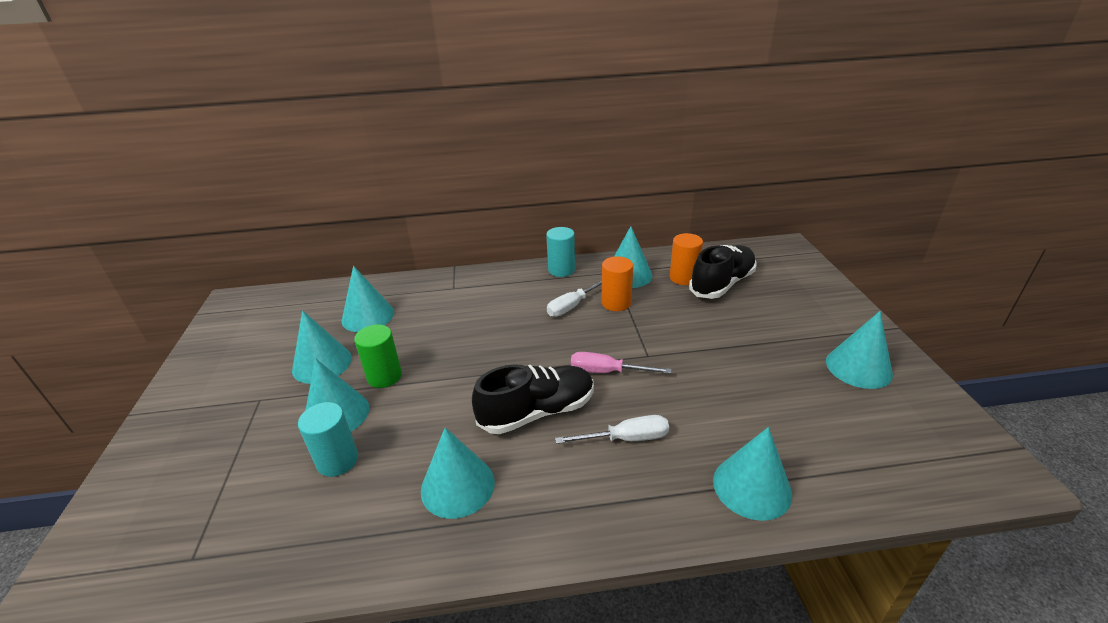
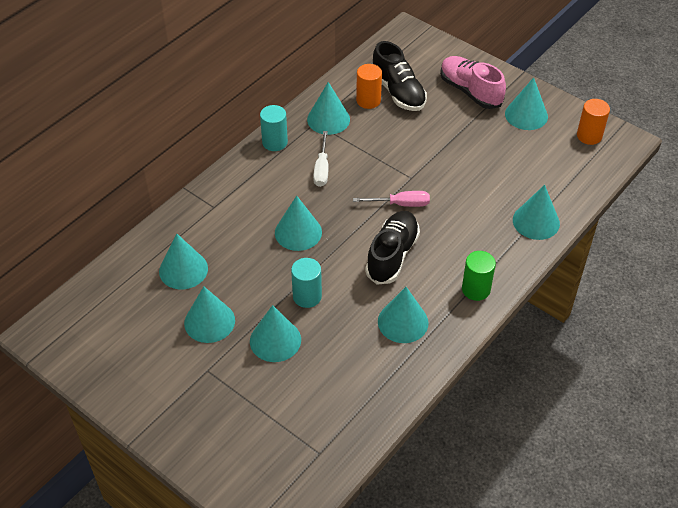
camera: 45 degrees left, 15 degrees up
turquoise cylinder [298,402,358,477] -> turquoise cylinder moved to [291,258,322,308]
green cylinder [354,325,402,388] -> green cylinder moved to [462,251,496,301]
white screwdriver [555,415,669,444] -> none
pink screwdriver [571,352,672,374] -> pink screwdriver turned 150 degrees counterclockwise [353,191,430,207]
orange cylinder [601,256,633,311] -> orange cylinder moved to [577,99,610,145]
black shoe [689,245,757,299] -> black shoe turned 150 degrees clockwise [373,41,427,111]
none -> turquoise cone [275,196,322,251]
none -> pink shoe [440,56,506,109]

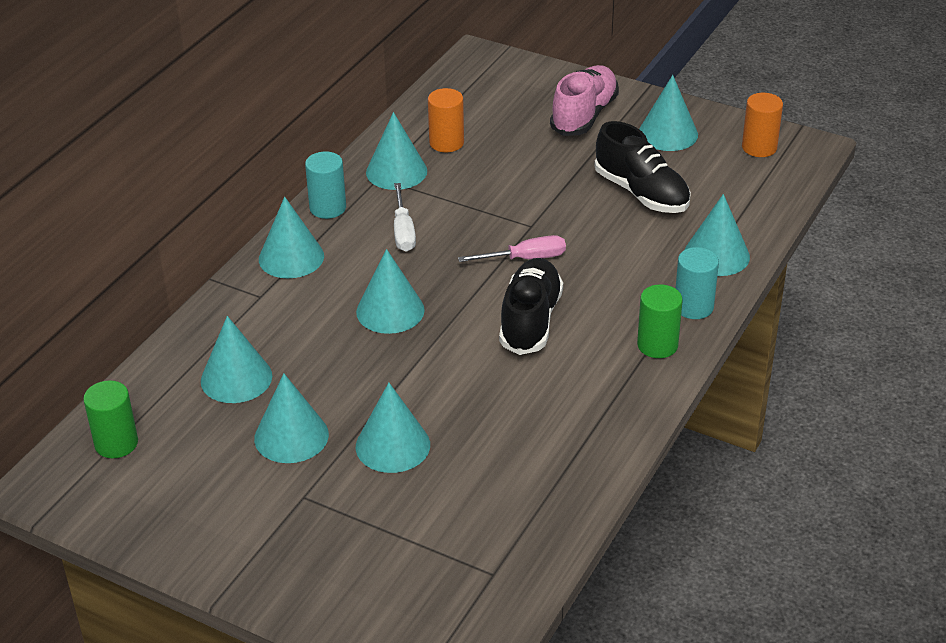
camera: 10 degrees left, 10 degrees down
turquoise cylinder [291,258,322,308] -> turquoise cylinder moved to [675,247,719,319]
black shoe [373,41,427,111] -> black shoe moved to [594,121,691,213]
turquoise cone [378,287,429,343] -> turquoise cone moved to [259,197,324,278]
pink shoe [440,56,506,109] -> pink shoe turned 75 degrees clockwise [550,65,619,136]
none -> green cylinder [83,380,138,458]

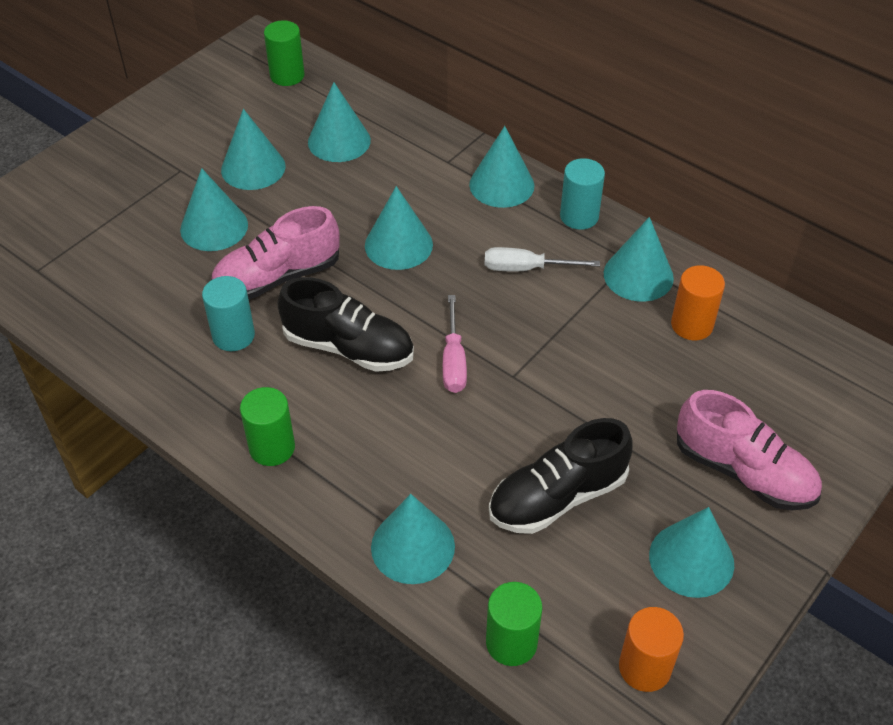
camera: 100 degrees right, 10 degrees up
turquoise cylinder [675,247,719,319] -> turquoise cylinder moved to [202,276,255,351]
none -> pink shoe [211,206,340,299]
none -> green cylinder [486,582,543,666]

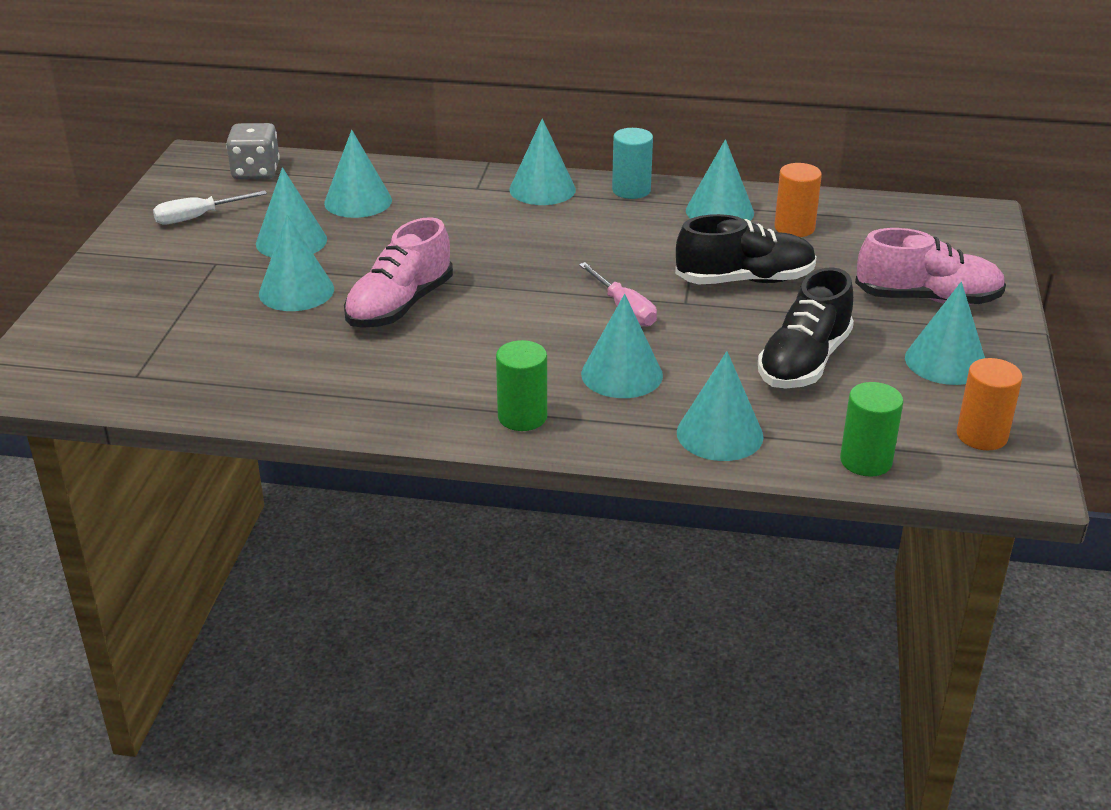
camera: 30 degrees left, 15 degrees down
turquoise cylinder [202,276,255,351] -> none
green cylinder [264,20,305,86] -> grey dice [226,123,280,179]
black shoe [277,277,414,372] -> black shoe moved to [675,214,817,284]
turquoise cone [365,186,433,270] -> turquoise cone moved to [581,294,663,398]
white screwdriver [485,247,600,271] -> white screwdriver moved to [153,190,267,224]

